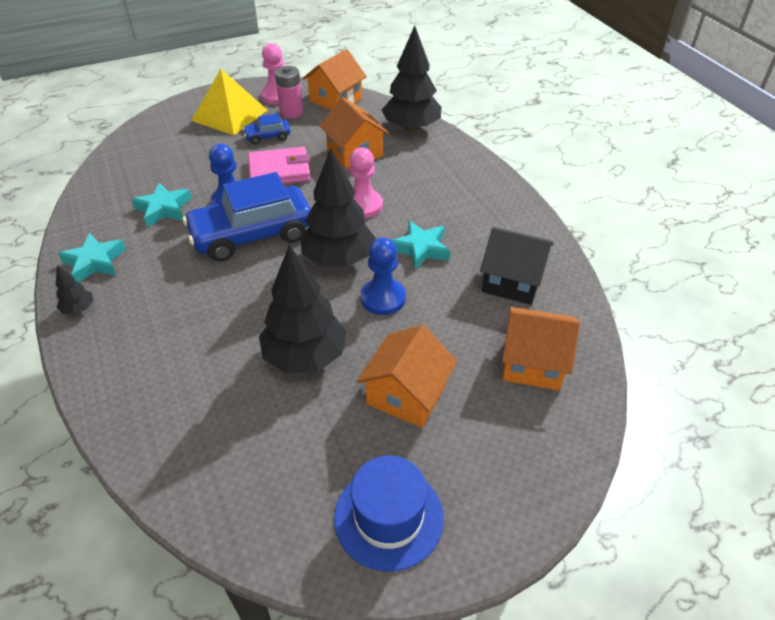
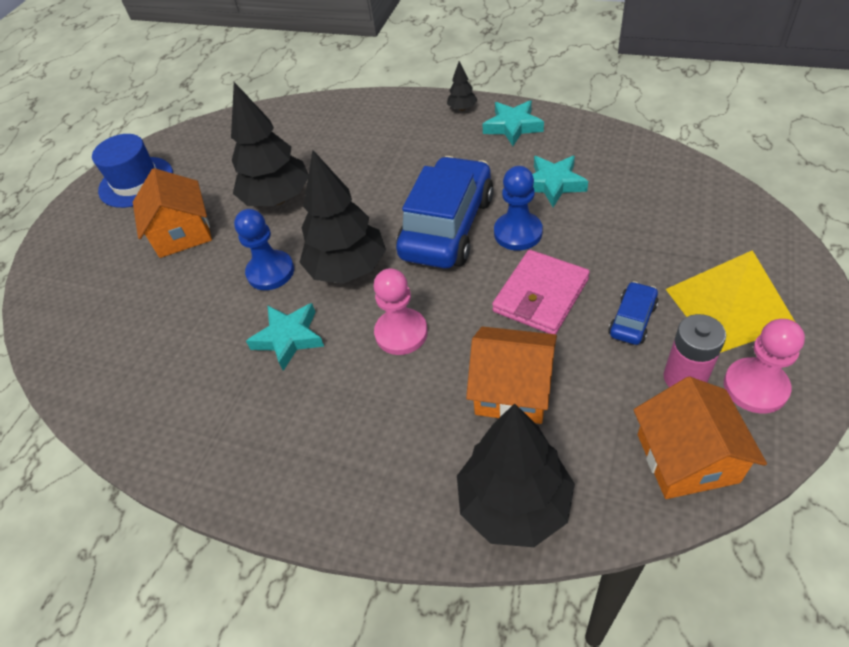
camera: 140 degrees right, 5 degrees up
black house [480,227,554,305] -> none
orange house [502,307,580,390] -> none

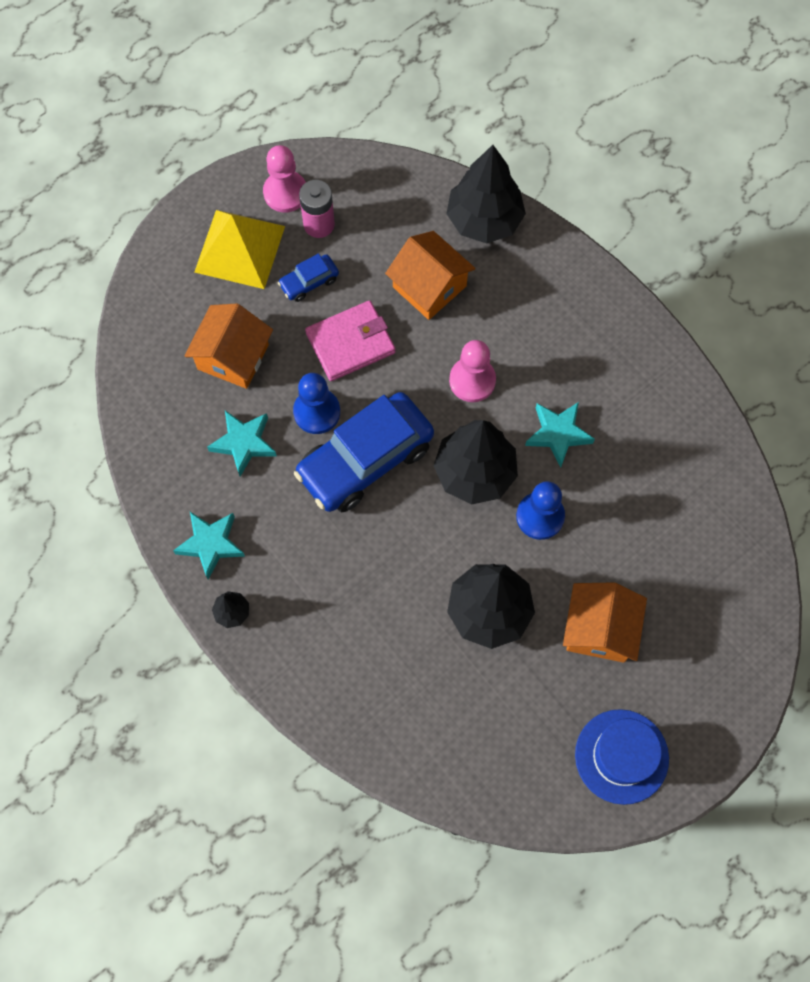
camera: 155 degrees left, 20 degrees up
orange house [633,377,767,499] -> orange house moved to [184,304,273,389]

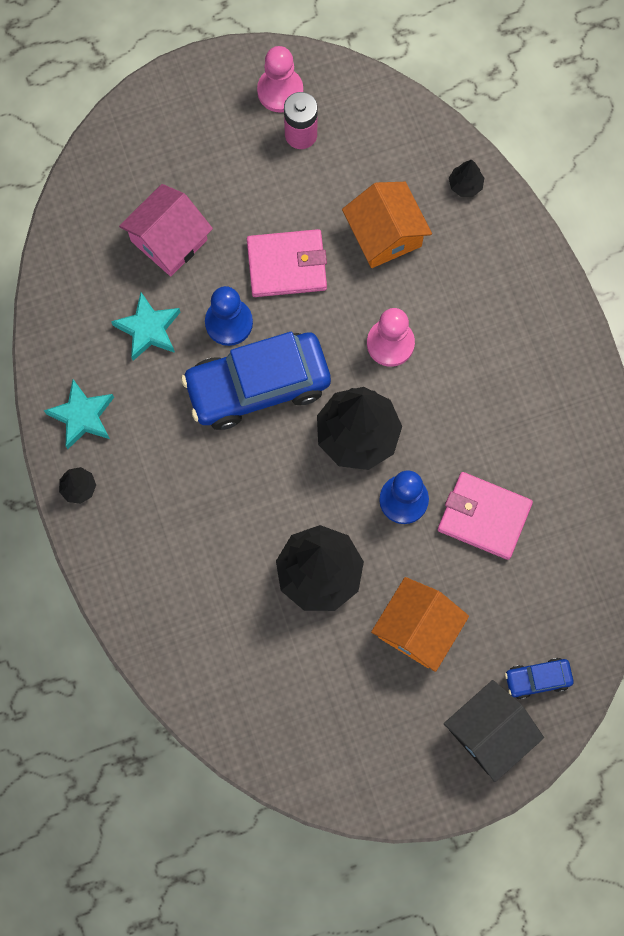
camera: 20 degrees right, 5 degrees up
orange house [184,304,273,389] -> pink house [119,184,213,276]
yellow pyramid [195,210,285,289] -> none
blue car [278,254,339,302] -> blue car moved to [505,658,573,700]
black tree [446,145,526,243] -> black tree [449,160,484,197], size x0.44
turquoise star [525,402,595,468] -> none
blue hat [575,709,669,805] -> none
none -> pink wallet [438,472,533,560]
none -> black house [444,680,544,782]

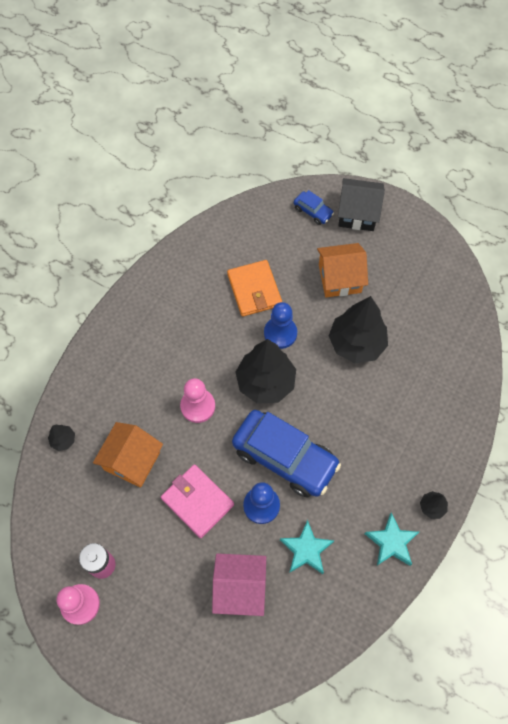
camera: 130 degrees left, 10 degrees down
pink wallet [438,472,533,560] -> orange wallet [227,260,282,317]

